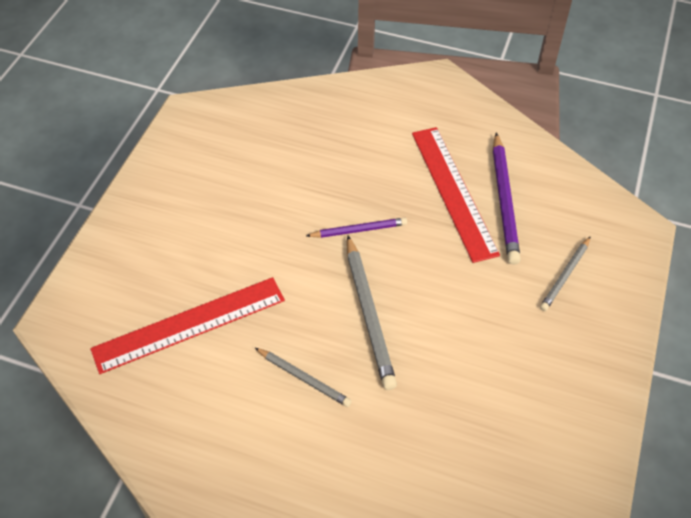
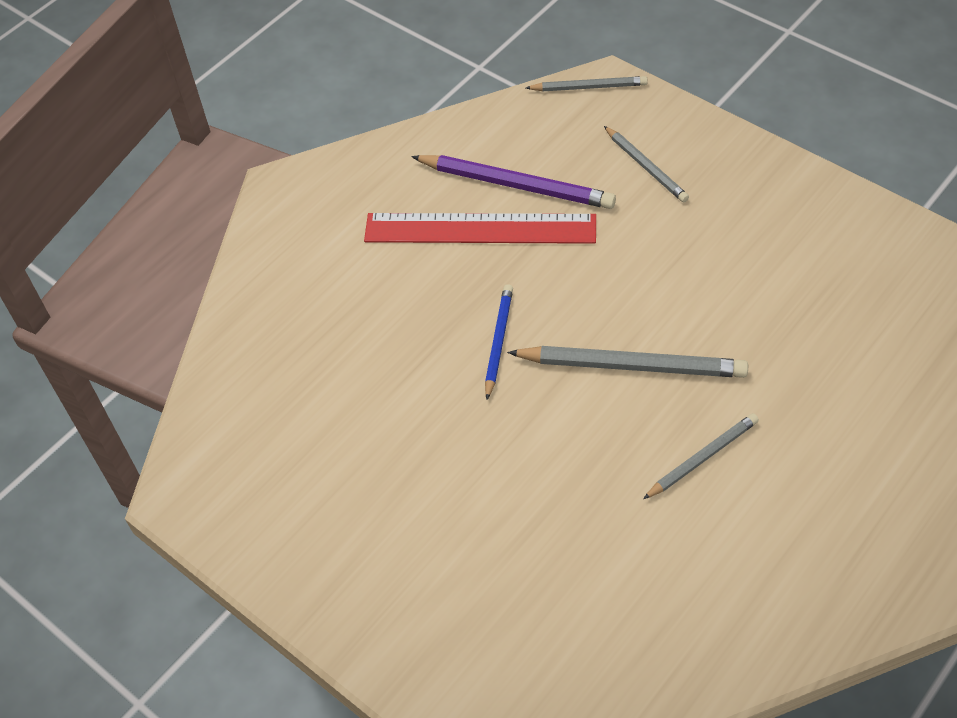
camera: 65 degrees left, 0 degrees up
red ruler [90,277,285,374] -> none
purple pencil [306,218,407,238] -> blue pencil [485,284,513,400]
none -> grey pencil [526,76,648,91]

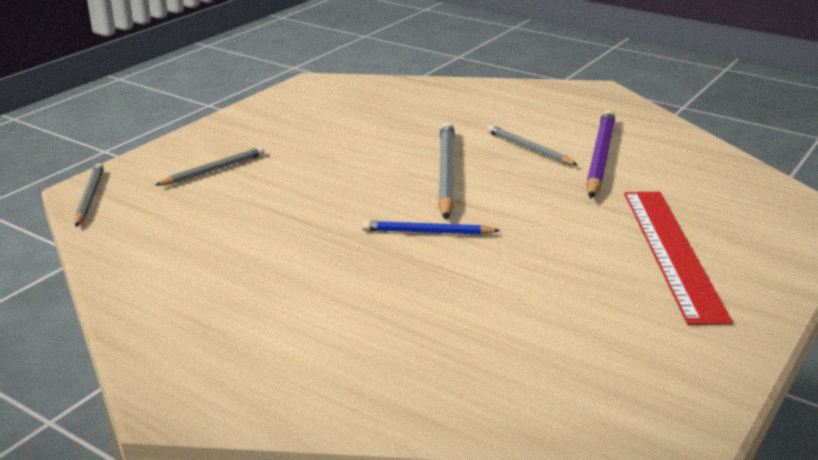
camera: 100 degrees left, 25 degrees down
red ruler [364,213,596,244] -> red ruler moved to [624,192,733,325]
purple pencil [411,155,616,209] -> purple pencil moved to [586,110,615,198]

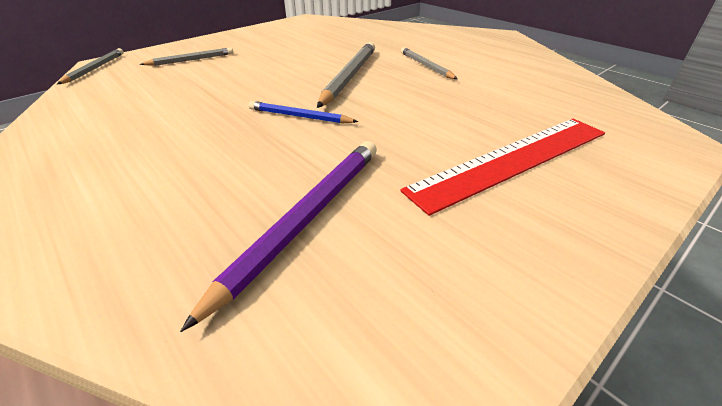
camera: 15 degrees right, 10 degrees up
purple pencil [586,110,615,198] -> purple pencil moved to [180,141,377,332]
red ruler [624,192,733,325] -> red ruler turned 45 degrees clockwise [400,118,605,216]

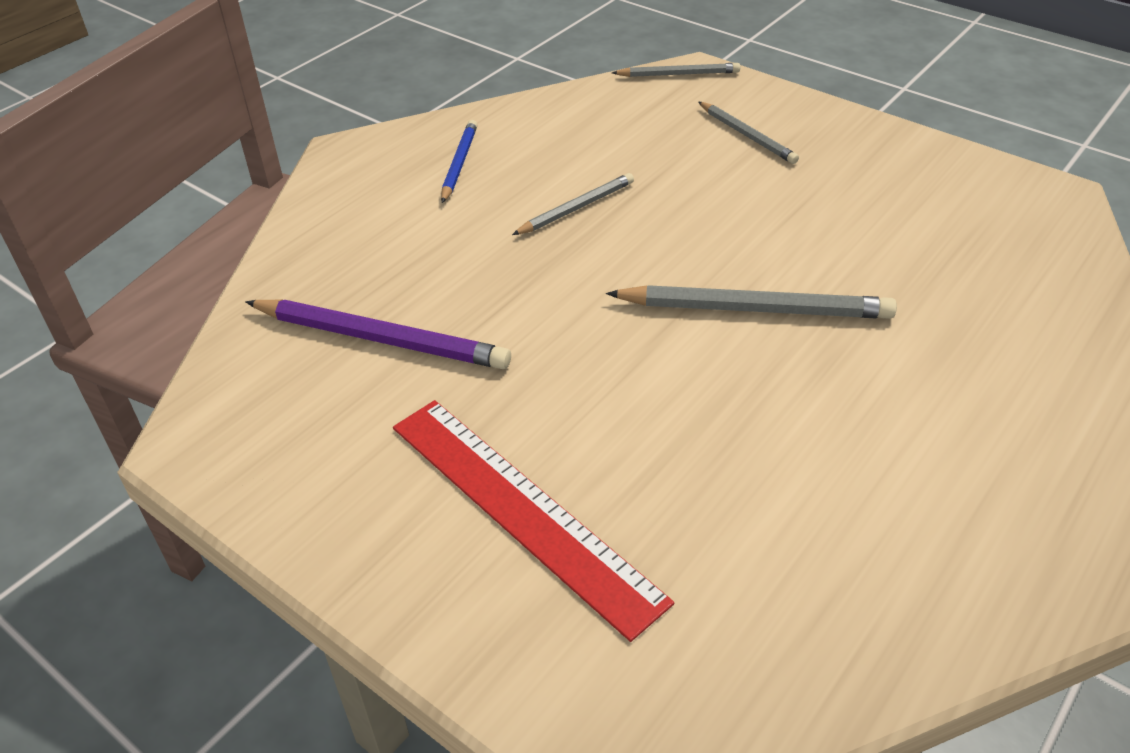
camera: 80 degrees right, 5 degrees up
blue pencil [249,101,359,124] -> blue pencil moved to [441,120,477,203]
grey pencil [401,47,457,79] -> grey pencil moved to [512,173,634,235]

